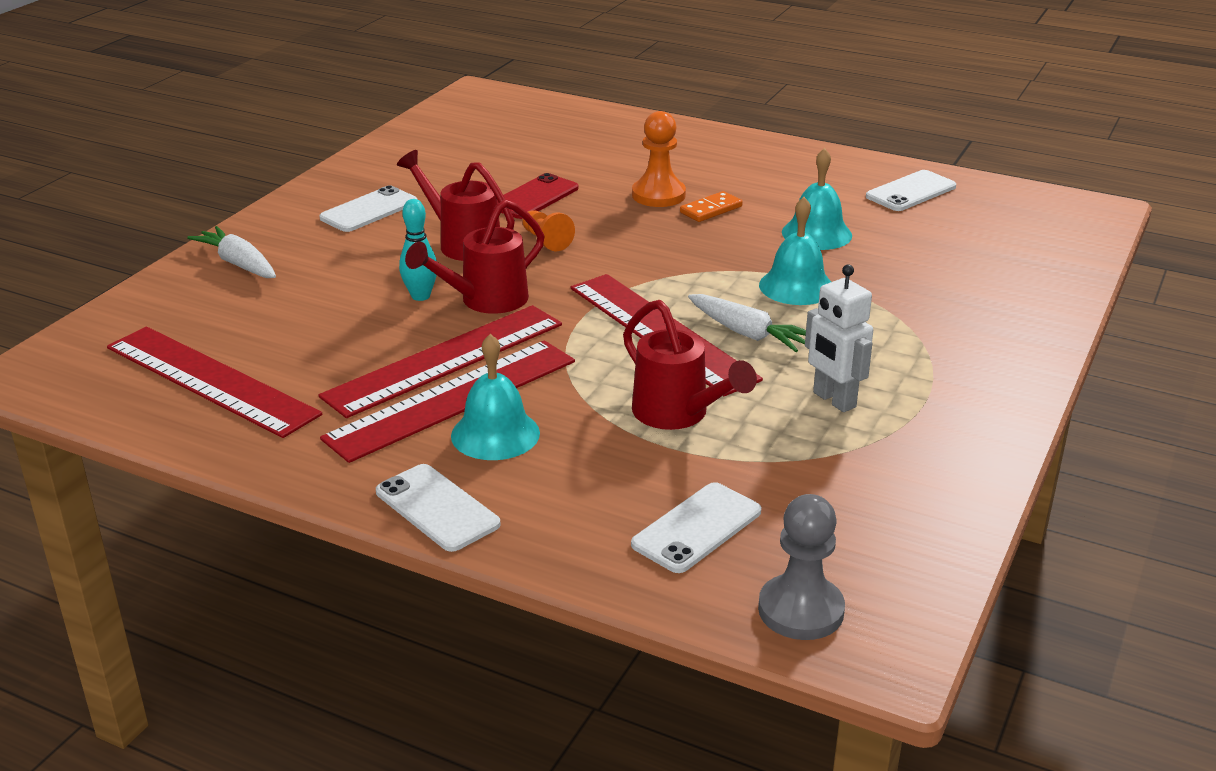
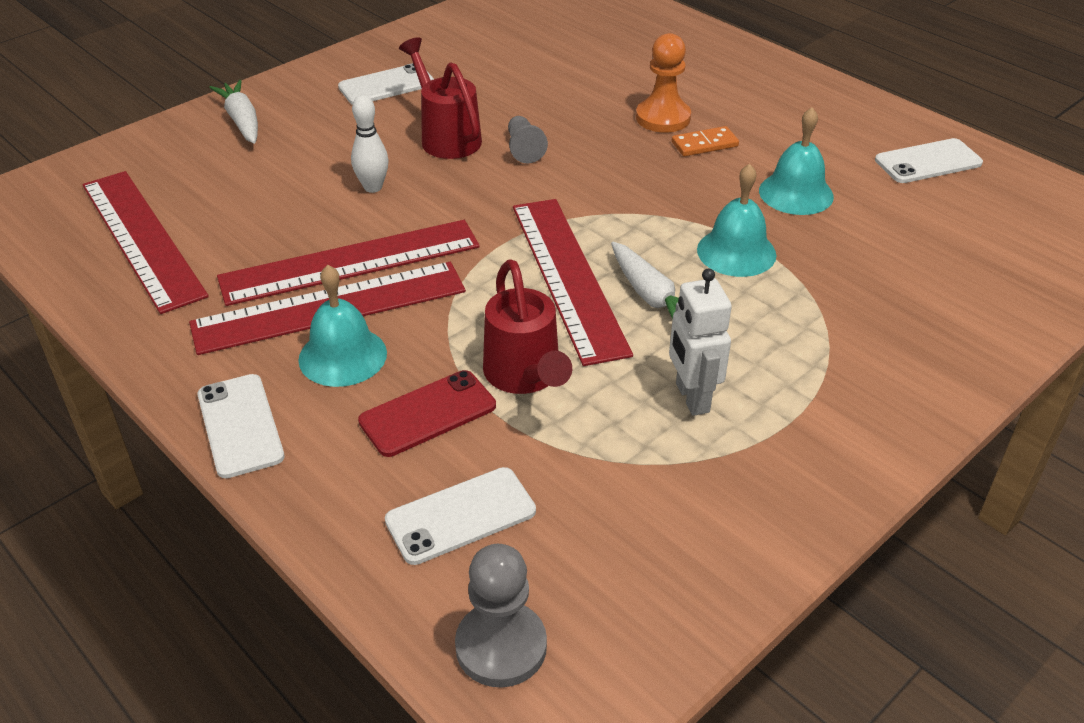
camera: 20 degrees right, 10 degrees up
turquoise bowling pin [399,199,437,301] -> white bowling pin [351,95,389,193]
red watering can [405,199,545,314] -> none
red phone [497,173,578,219] -> red phone moved to [358,370,496,457]
orange pawn [522,210,575,251] -> grey pawn [508,116,548,164]

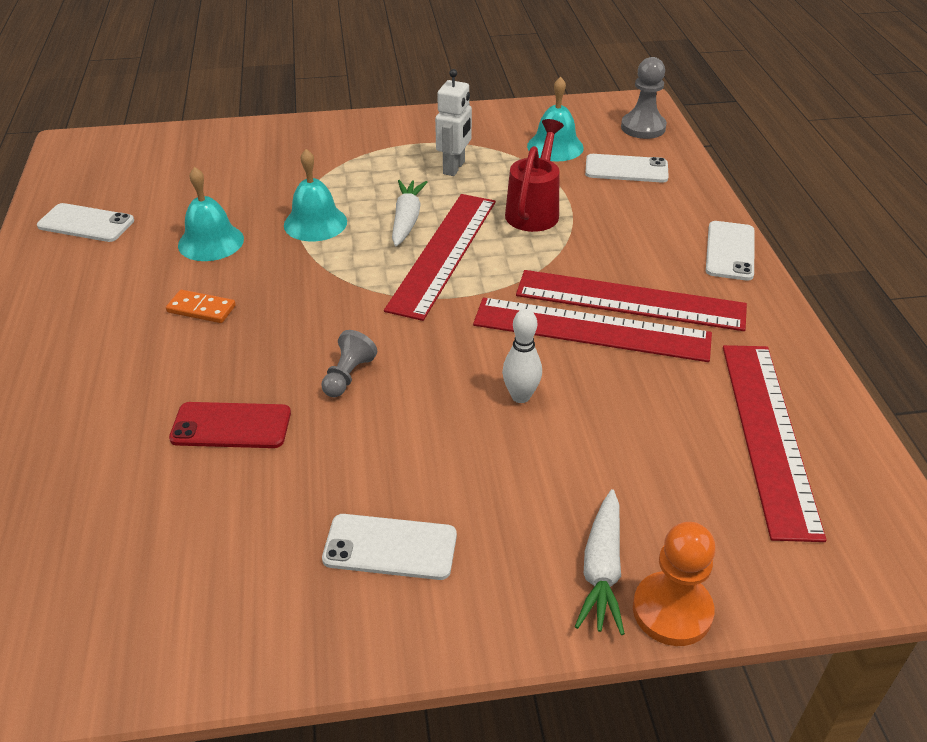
camera: 145 degrees left, 0 degrees up
turquoise bell [298,265,387,387] -> turquoise bell moved to [527,77,584,161]
red phone [358,370,496,457] -> red phone moved to [169,402,291,448]
red watering can [399,37,482,159] -> none
orange pawn [636,33,691,133] -> orange pawn moved to [633,522,716,646]

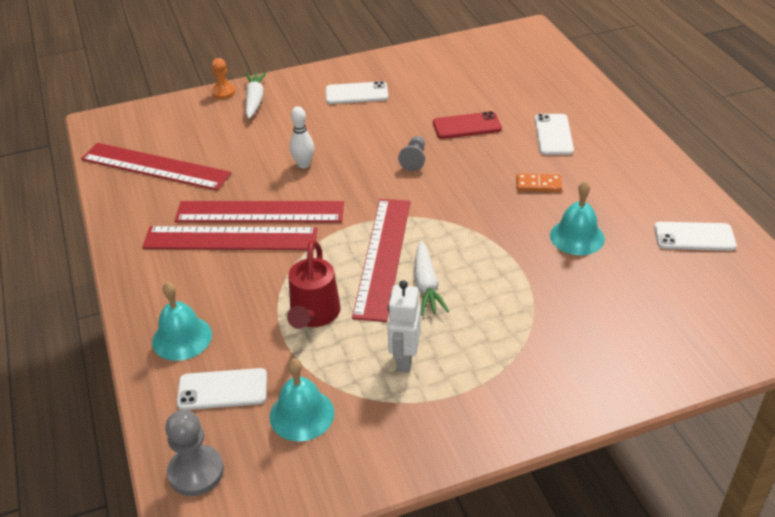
camera: 170 degrees right, 0 degrees up
turquoise bell [284,149,347,242] -> turquoise bell moved to [152,282,212,361]
orange pawn [633,522,716,646] -> orange pawn [211,58,236,99], size x0.66
white phone [706,221,755,281] -> white phone moved to [535,114,574,155]
red ruler [723,345,827,542] -> red ruler turned 60 degrees counterclockwise [81,143,231,190]

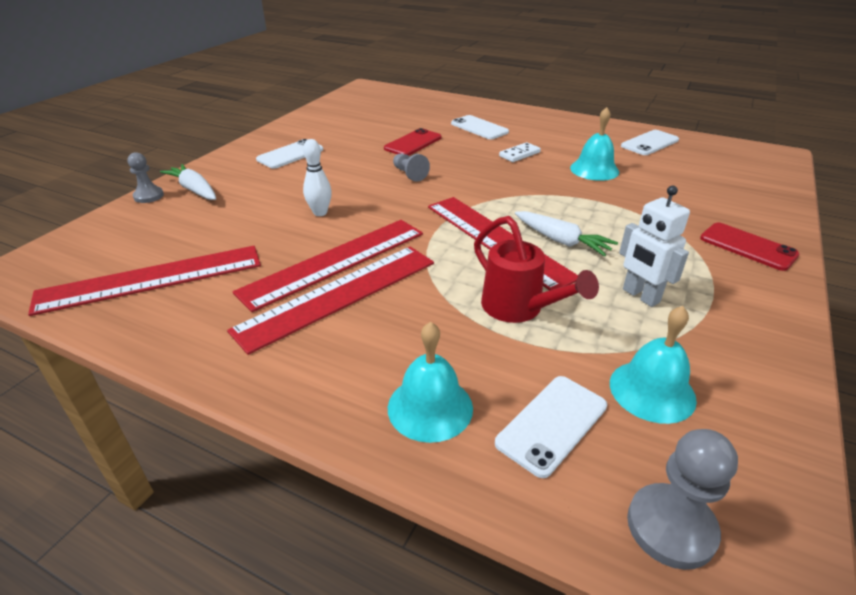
camera: 45 degrees left, 5 degrees down
orange pawn [211,58,236,99] -> grey pawn [127,152,164,203]
orange domino [516,173,562,192] -> white domino [499,142,541,162]
none -> red phone [700,223,800,271]

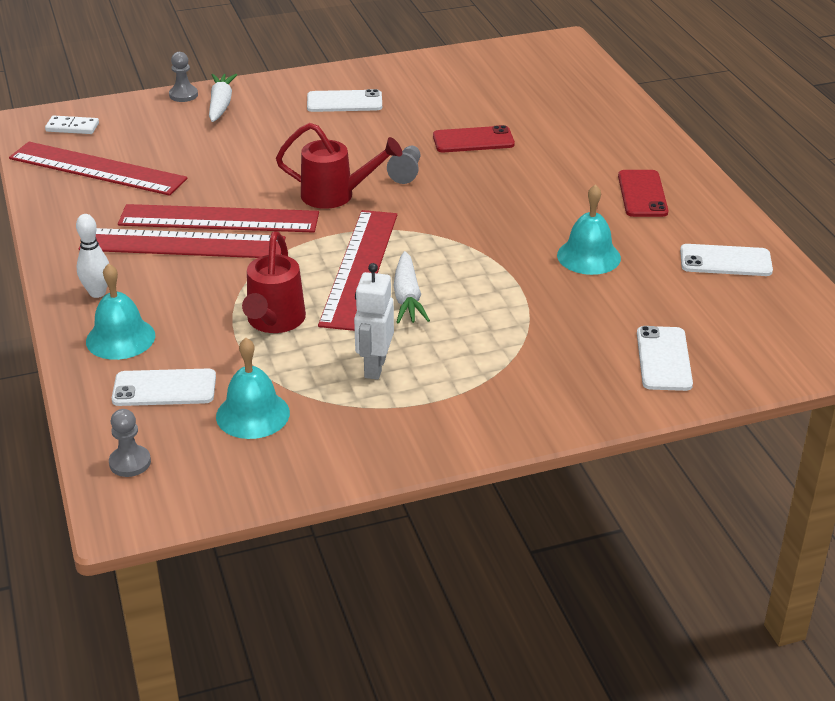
camera: 45 degrees right, 0 degrees up
white bowling pin [303,139,332,216] -> white bowling pin moved to [76,214,109,298]
white phone [451,115,509,139] -> white phone moved to [637,326,693,391]
white domino [499,142,541,162] -> white domino moved to [45,116,99,134]
grey pawn [627,429,738,570] -> grey pawn [109,409,151,477], size x0.66
red phone [700,223,800,271] -> red phone moved to [618,170,668,217]
none -> red watering can [276,123,402,209]

